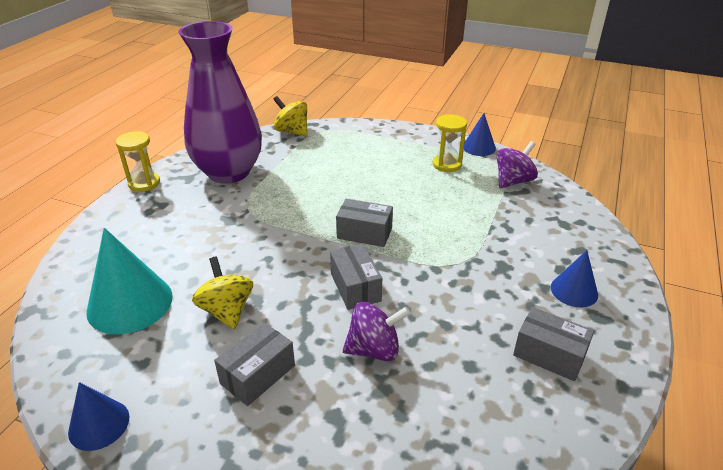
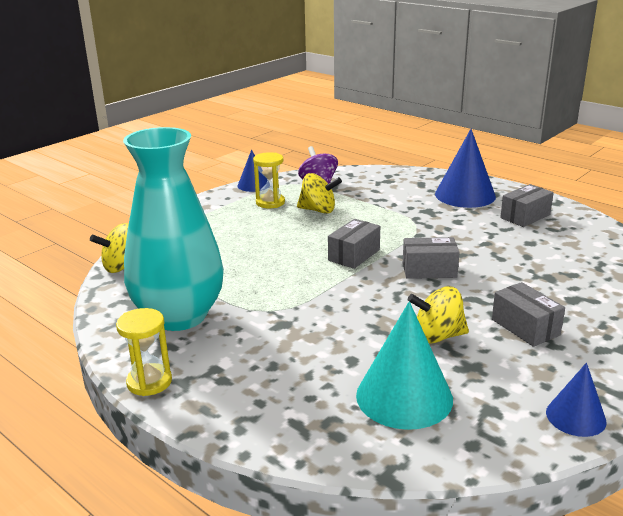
camera: 70 degrees left, 10 degrees down
purple vase [178,21,262,184] -> turquoise vase [123,127,224,331]
purple spinning top [343,302,410,361] -> none
blue cone [551,250,598,308] -> blue cone [435,129,496,208], size x1.75
none -> yellow spinning top [297,173,342,214]

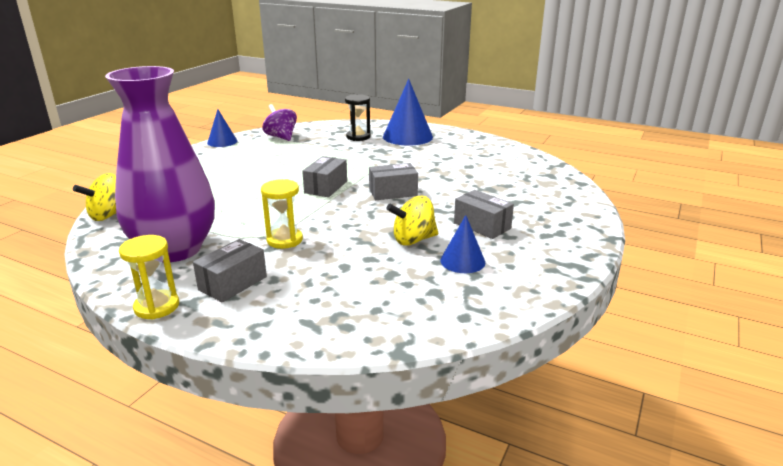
camera: 15 degrees left, 0 degrees up
turquoise vase [123,127,224,331] -> purple vase [105,66,215,262]
yellow hourglass [253,152,285,208] -> yellow hourglass moved to [261,179,303,249]
yellow spinning top [297,173,342,214] -> none
turquoise cone [356,301,453,430] -> none
grey box [500,184,554,227] -> grey box moved to [193,239,267,303]
blue cone [546,363,606,437] -> blue cone moved to [440,215,485,273]
none -> black hourglass [345,94,371,141]

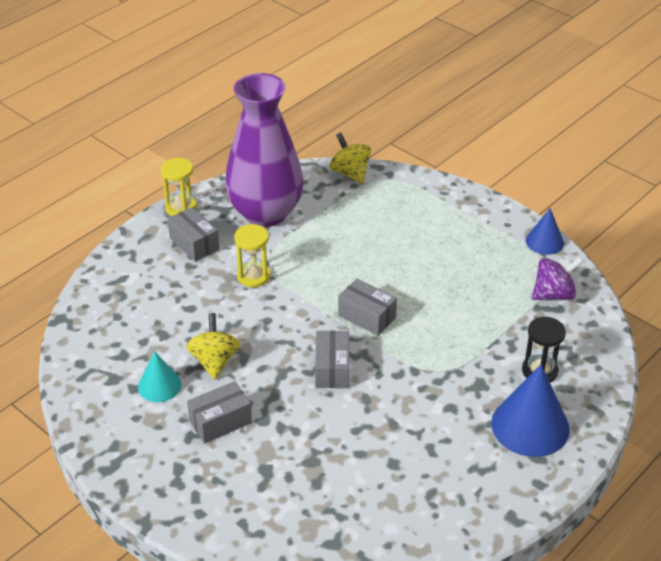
camera: 105 degrees right, 15 degrees up
blue cone [440,215,485,273] -> turquoise cone [138,352,181,402]

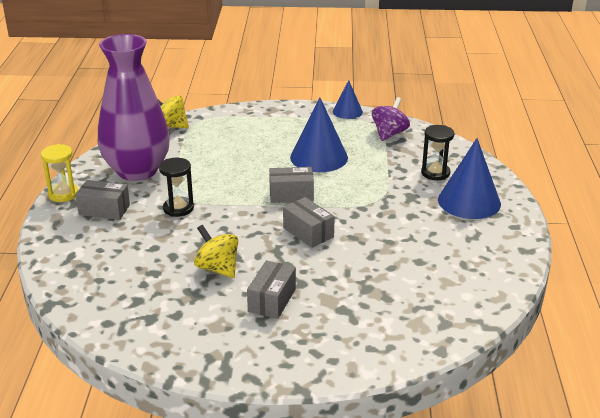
camera: 40 degrees left, 10 degrees down
turquoise cone [138,352,181,402] -> none
yellow hourglass [234,224,270,287] -> black hourglass [159,158,194,217]
none -> blue cone [290,97,348,172]

